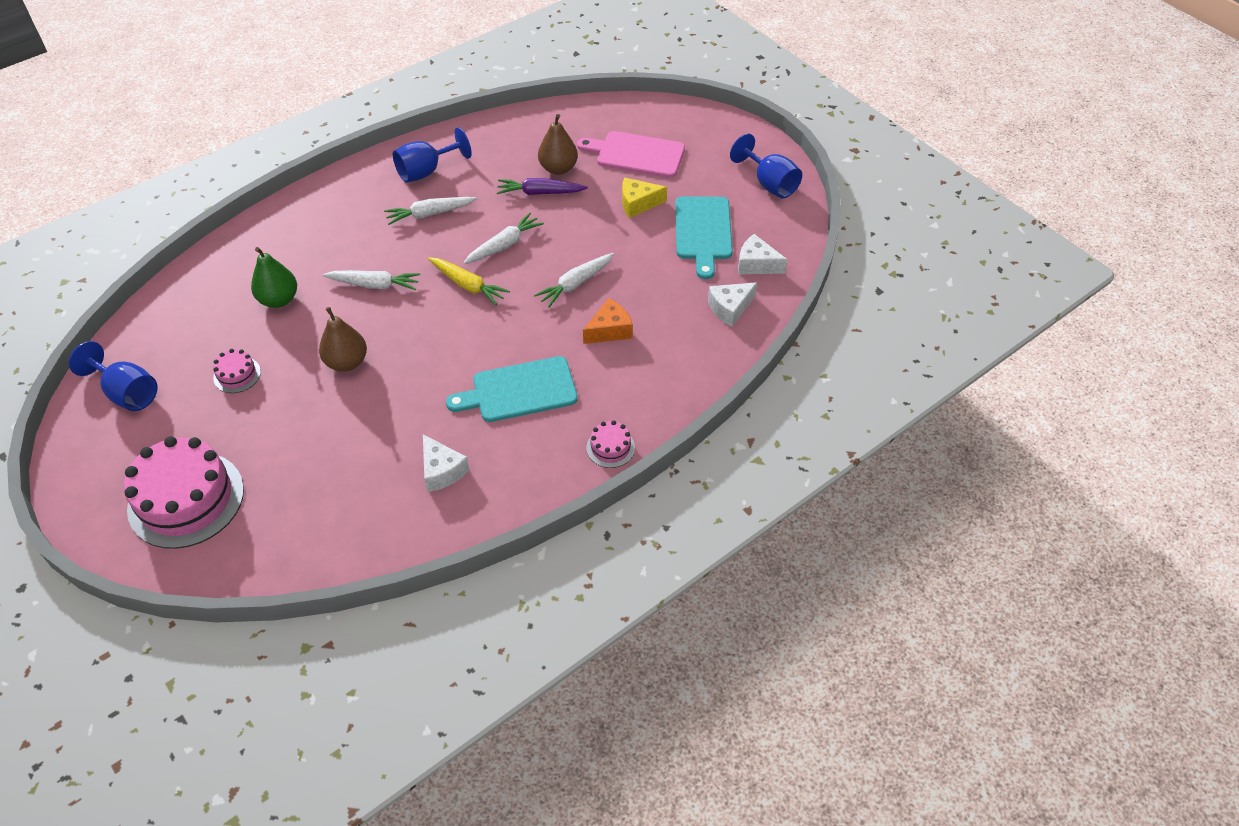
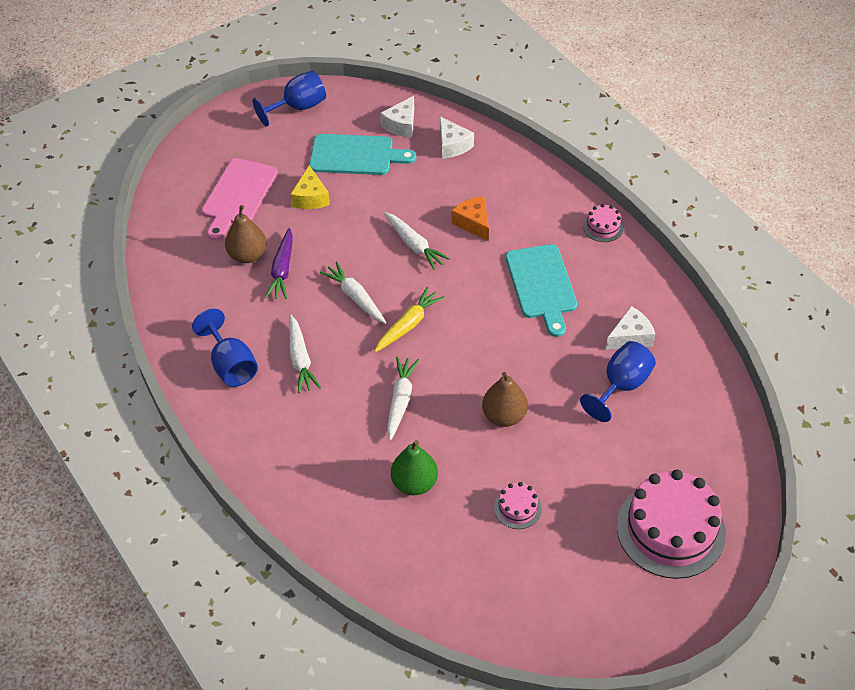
camera: 85 degrees left, 0 degrees up
blue goblet [69,341,158,411] -> blue goblet moved to [580,341,656,422]

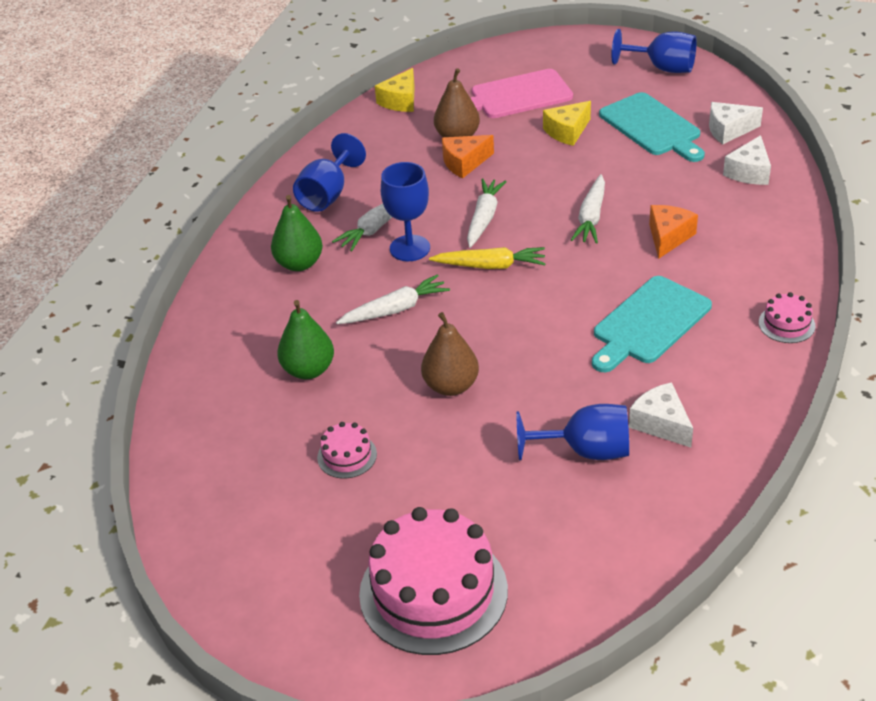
camera: 55 degrees right, 10 degrees down
purple carrot [265,228,293,299] -> orange cheese [442,135,494,178]
white cheese [606,306,655,350] -> white cheese turned 150 degrees counterclockwise [629,382,693,447]
none -> green pear [271,195,323,271]
none -> yellow cheese [375,68,415,112]
none -> blue goblet [381,162,430,261]

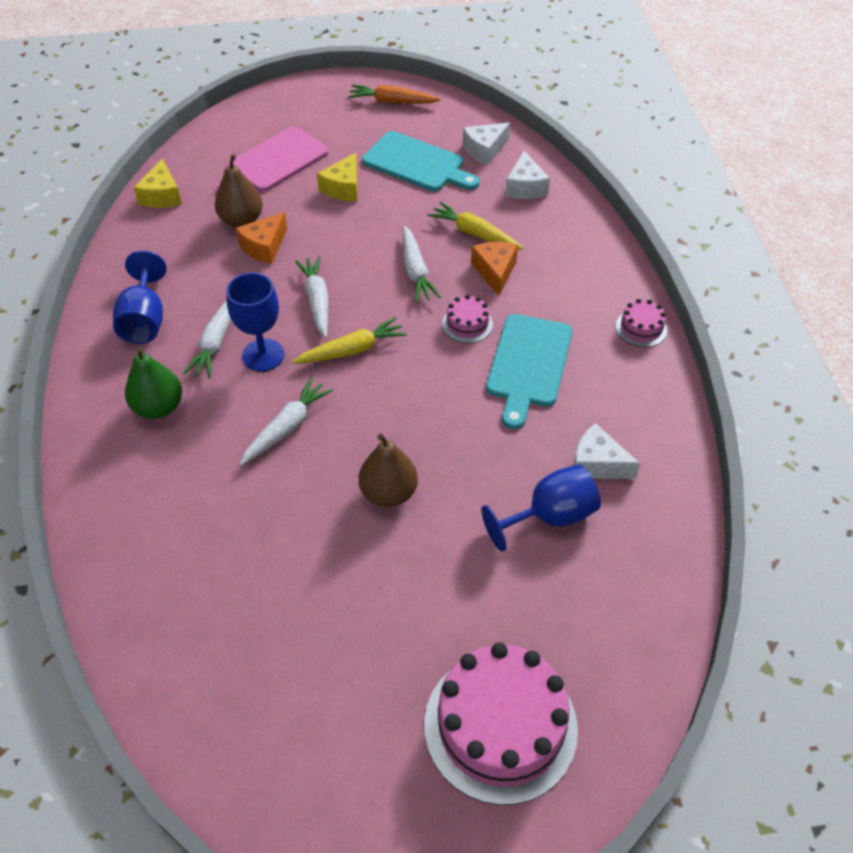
camera: 30 degrees left, 10 degrees up
green pear [277,300,334,379] -> none
pink cake [317,422,377,478] -> pink cake moved to [442,295,493,343]
blue goblet [611,29,696,73] -> orange carrot [348,85,441,104]
none -> yellow carrot [427,202,524,250]

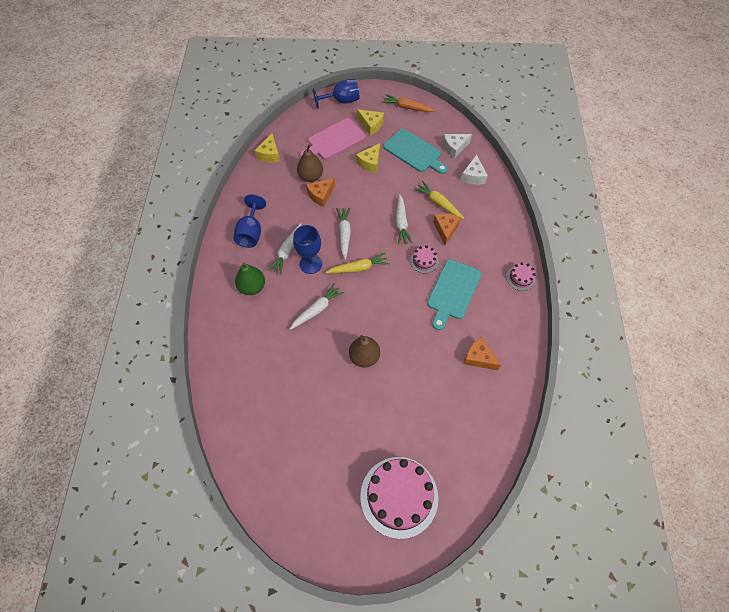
camera: 10 degrees right, 10 degrees up
blue goblet [481,464,601,552] -> blue goblet moved to [313,79,360,109]
white cheese [573,423,640,479] -> orange cheese [464,337,501,370]
none -> yellow cheese [357,109,384,135]

